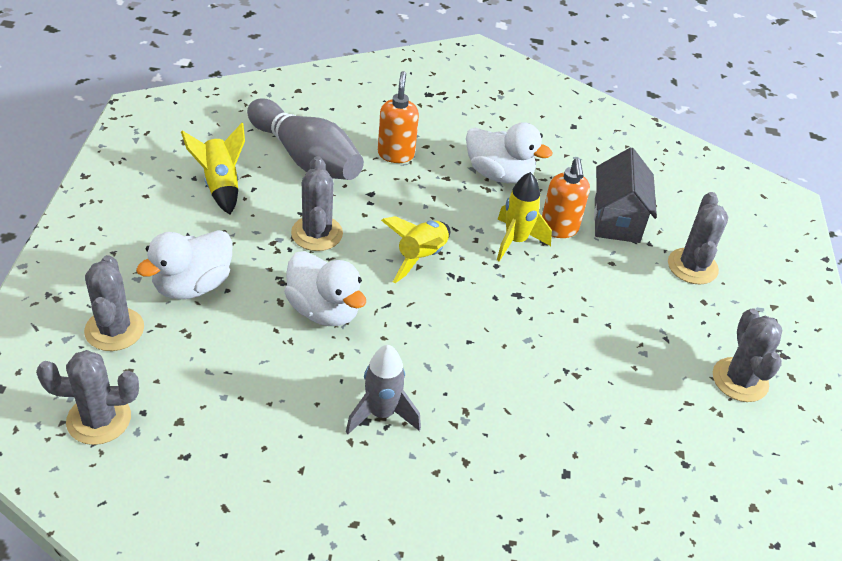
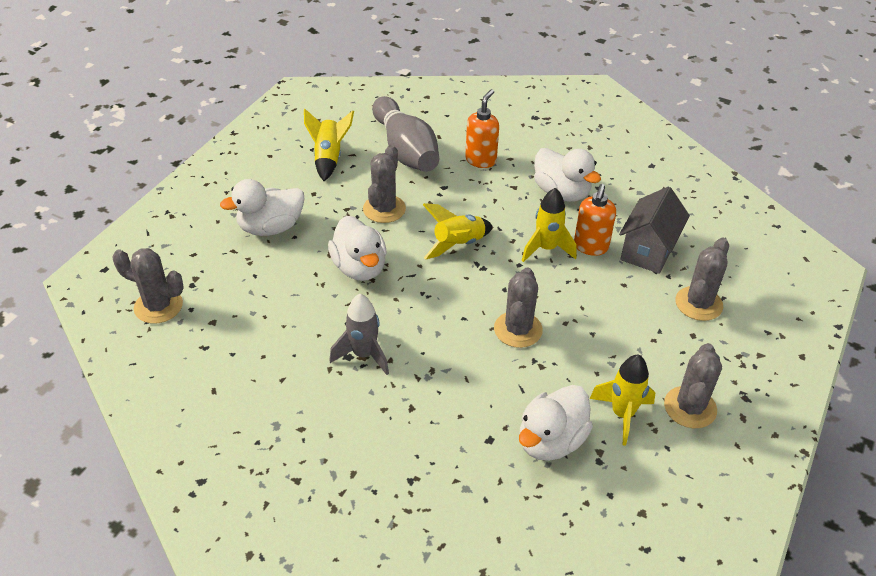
camera: 25 degrees right, 0 degrees up
grey cactus [84,255,144,351] -> grey cactus moved to [494,267,543,348]
none -> white duck [519,385,593,461]
none -> yellow rocket [589,355,655,446]

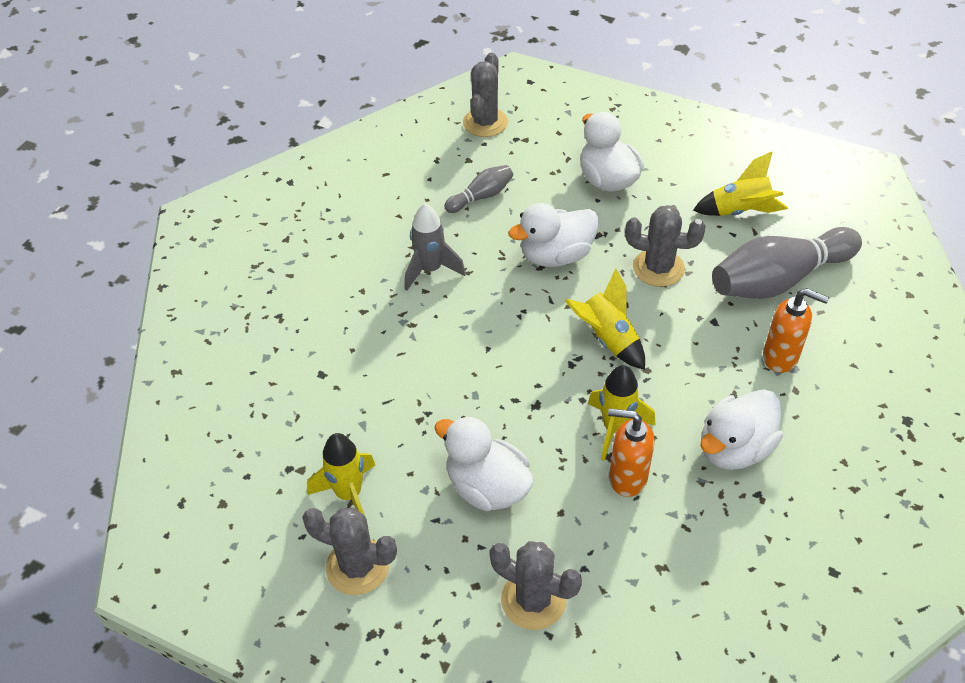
camera: 90 degrees right, 5 degrees up
grey cactus [494,267,543,348] -> none
white duck [519,385,593,461] -> white duck moved to [434,416,534,511]
grey house [619,187,690,274] -> none
none -> grey bowling pin [444,165,513,213]

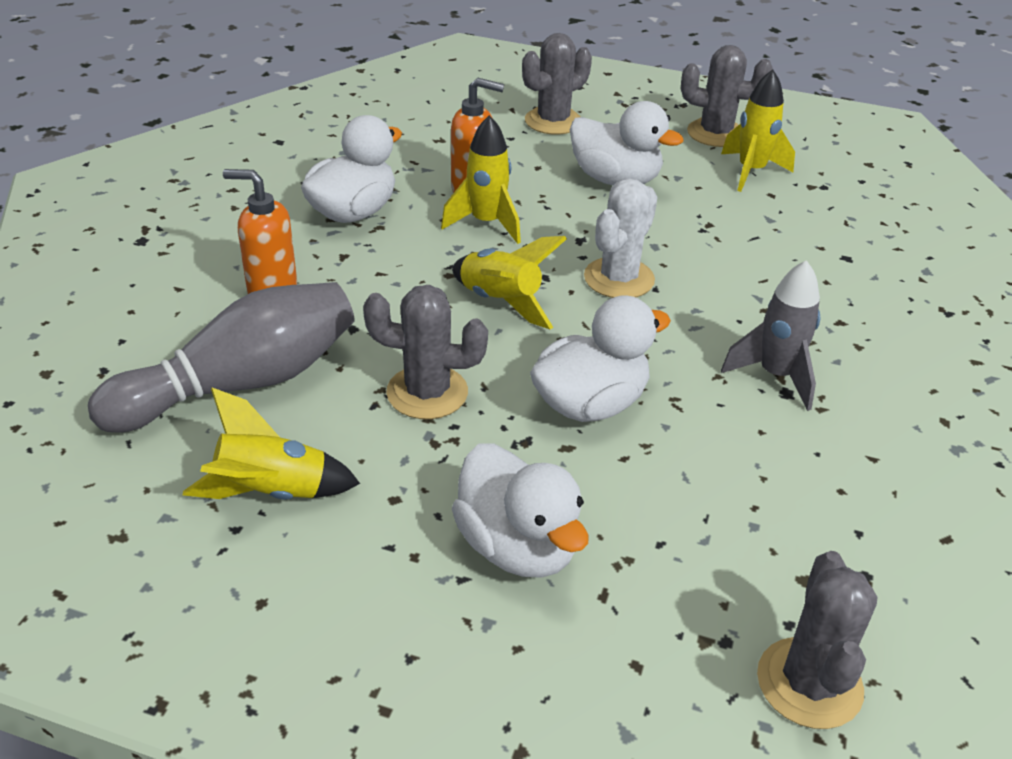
camera: 170 degrees right, 10 degrees down
grey bowling pin [444,165,513,213] -> none
grey cactus [489,541,582,630] -> grey cactus turned 60 degrees counterclockwise [522,33,592,135]
none -> white cactus [584,178,658,298]

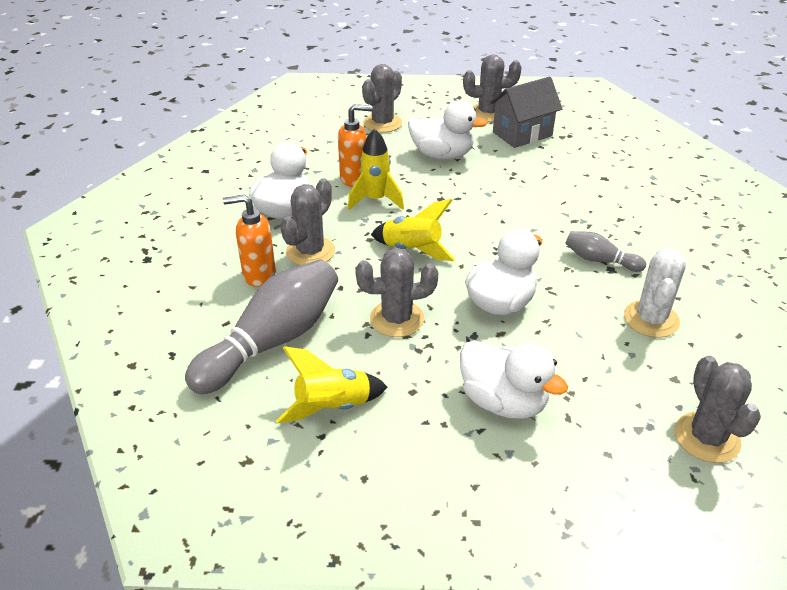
camera: 15 degrees left, 0 degrees up
white cactus [584,178,658,298] -> white cactus moved to [624,248,686,338]
yellow rocket [721,69,795,192] -> grey house [490,77,562,148]
grey rocket [721,260,820,411] -> grey bowling pin [565,231,646,272]
none -> grey cactus [280,178,335,265]

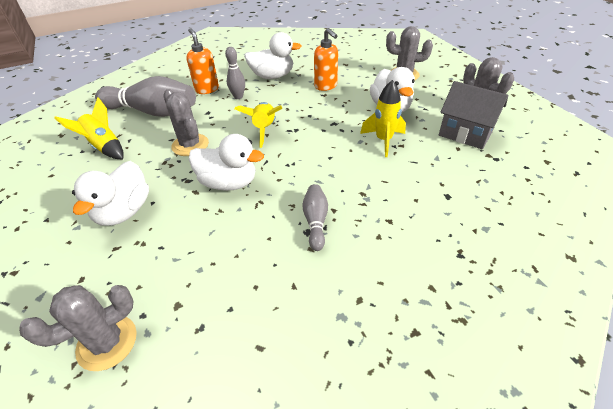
camera: 65 degrees right, 5 degrees up
grey cactus [280,178,335,265] -> grey bowling pin [225,47,245,99]
yellow rocket [348,128,404,210] -> yellow rocket moved to [360,80,406,157]
white cactus [624,248,686,338] -> none

